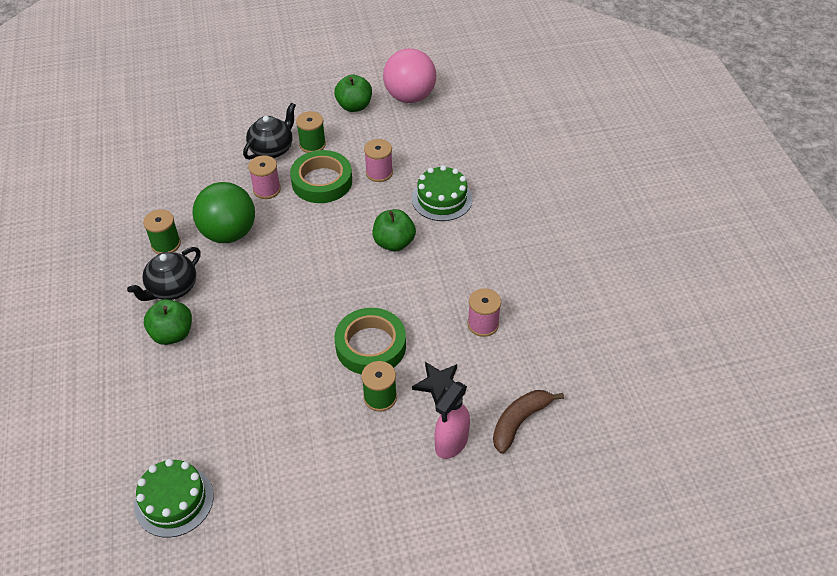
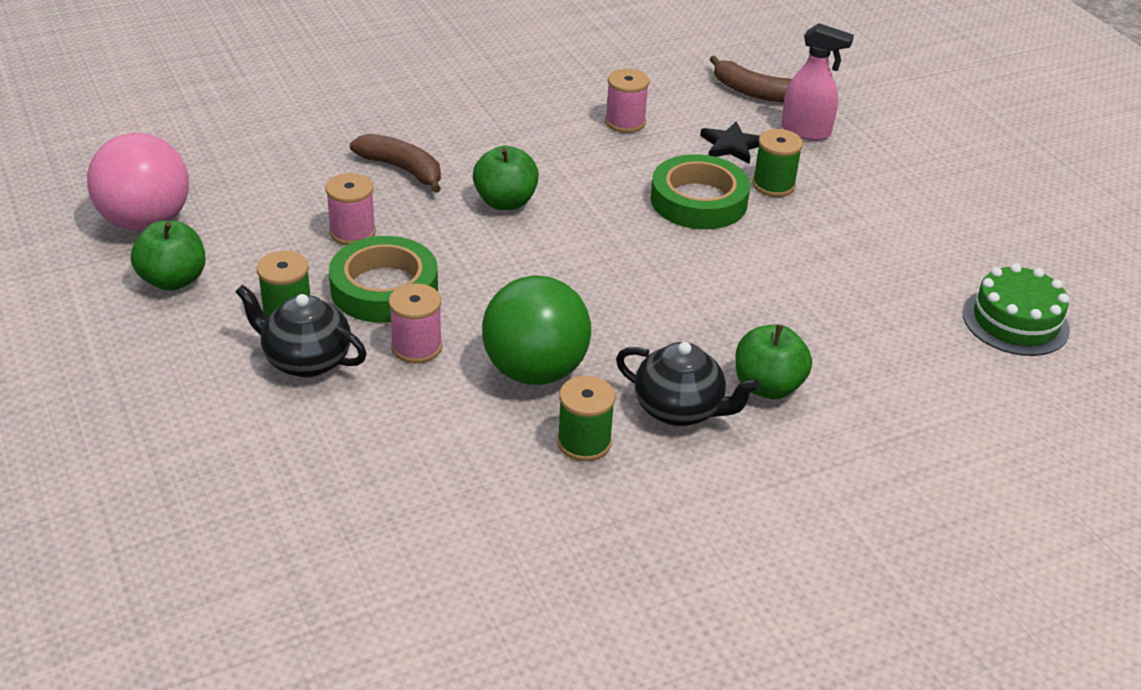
camera: 105 degrees left, 10 degrees down
green cake [412,165,472,221] -> brown banana [350,134,441,193]

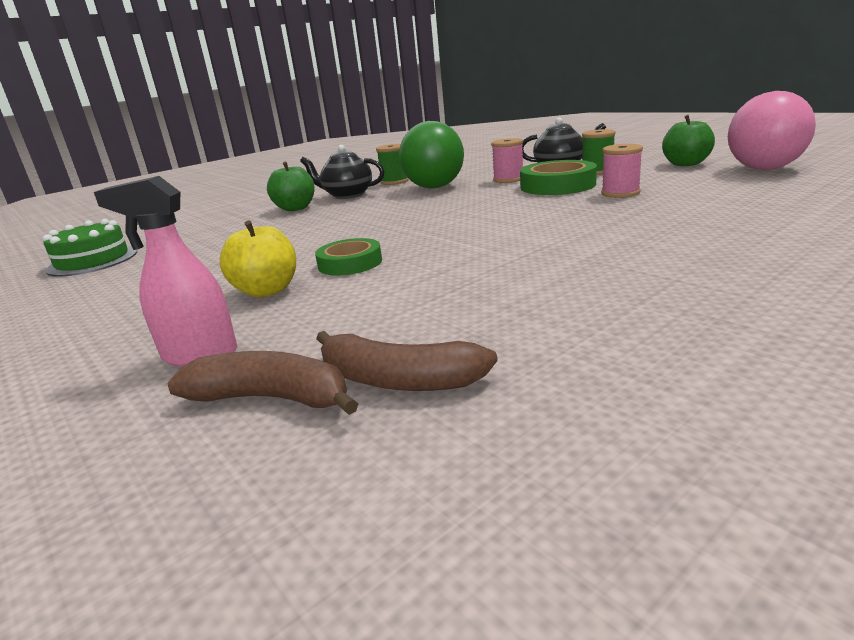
camera: 170 degrees right, 15 degrees down
brown banana [350,134,441,193] -> brown banana moved to [316,331,498,391]
green apple [473,146,539,210] -> none
pink spool [605,69,649,133] -> none
green tape [651,154,750,229] -> green tape [315,238,382,275], size x0.64
black star [700,122,760,164] -> none
green spool [752,129,803,197] -> yellow apple [219,221,296,297]

